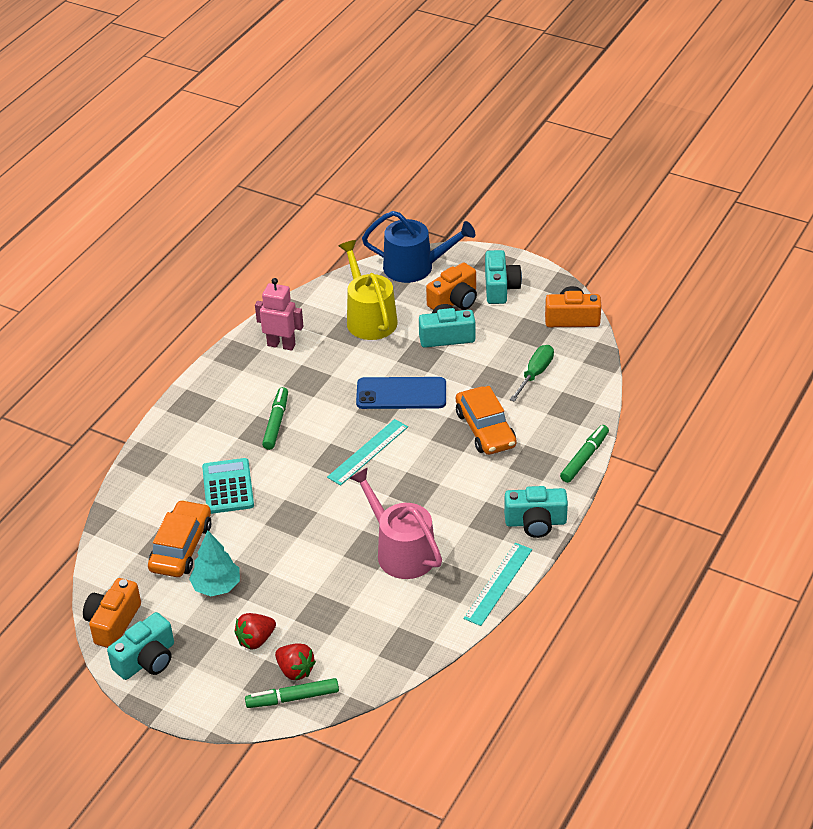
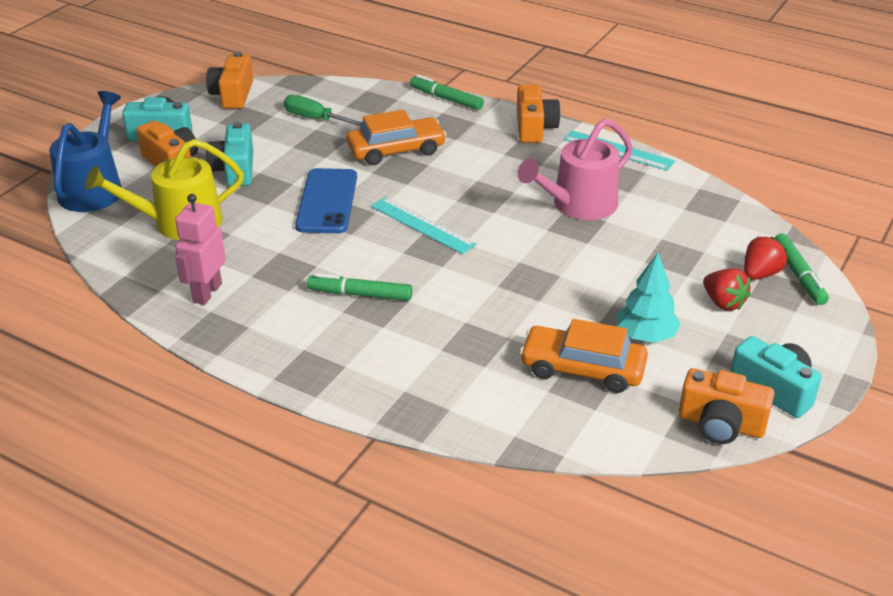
camera: 90 degrees left, 5 degrees down
turquoise calculator [202,458,254,514] -> none
turquoise camera [504,486,568,538] -> orange camera [517,84,561,143]

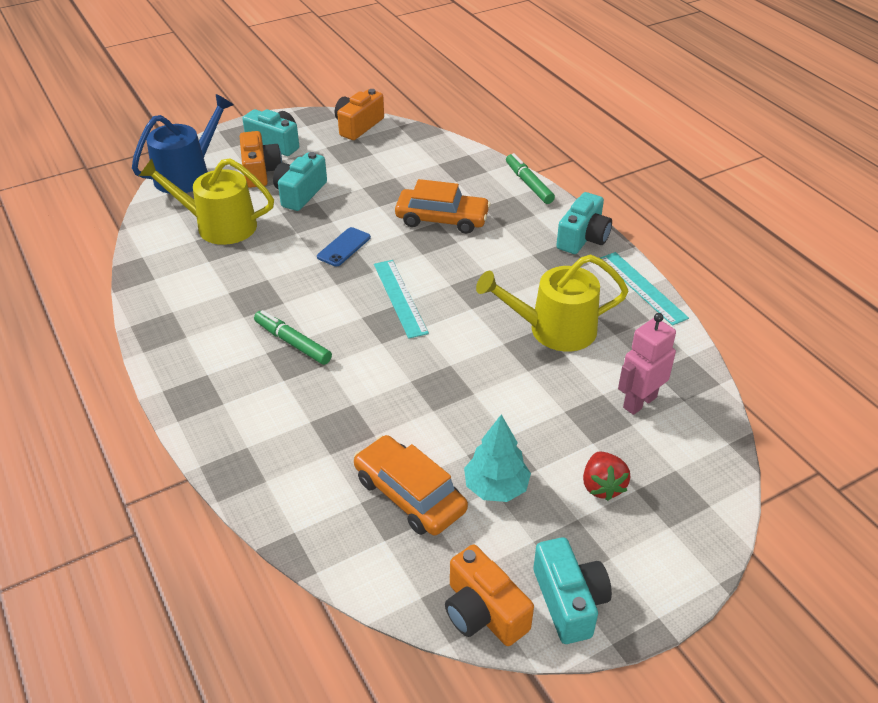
camera: 30 degrees right, 5 degrees up
pink robot [175,194,226,305] -> pink robot moved to [618,313,676,415]
green screwdriver [284,95,362,126] -> none
blue phone [295,168,357,233] -> blue phone [317,227,371,267], size x0.59
orange camera [517,84,561,143] -> turquoise camera [556,192,612,254]
pink watering can [517,119,633,220] -> yellow watering can [476,255,629,352]
red strawberry [744,237,787,280] -> none
green marker [774,233,829,305] -> none

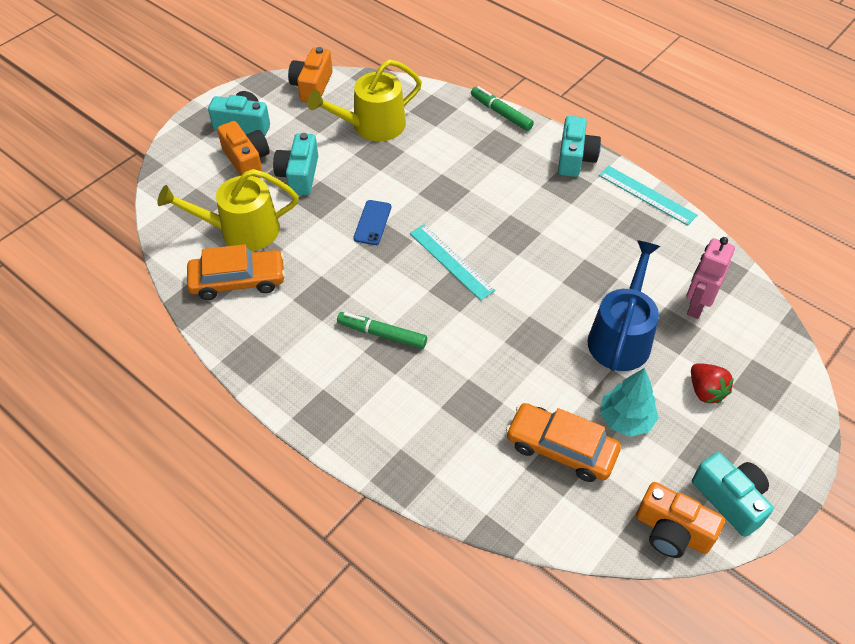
camera: 20 degrees left, 10 degrees up
blue watering can [132,94,233,194] -> blue watering can moved to [587,240,660,371]
orange car [395,179,491,234] -> orange car moved to [187,244,285,300]
yellow watering can [476,255,629,352] -> yellow watering can moved to [307,59,422,141]

